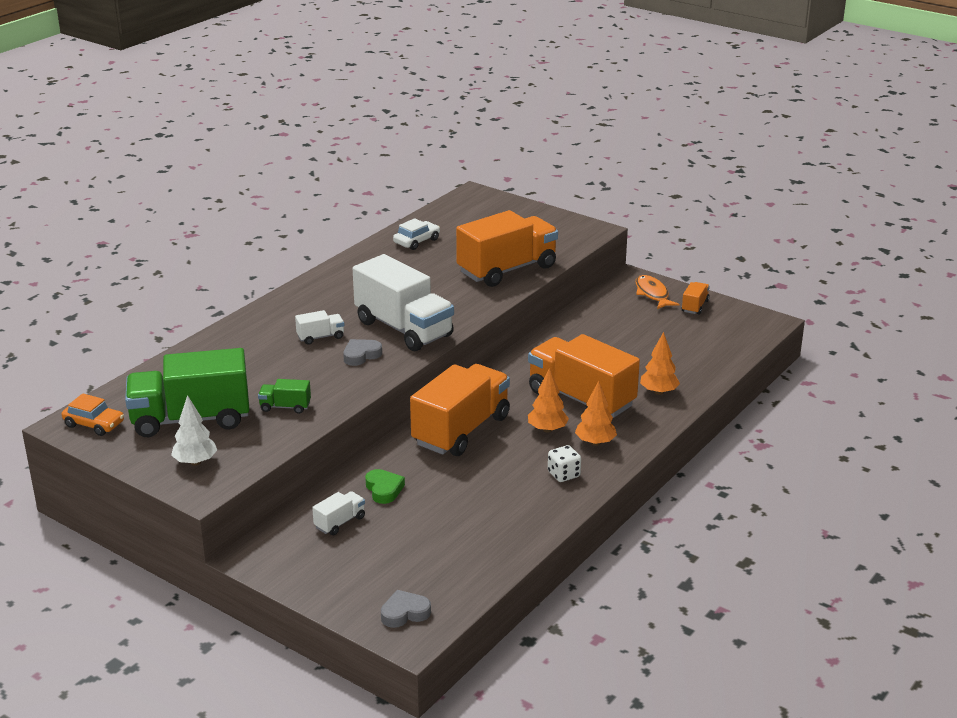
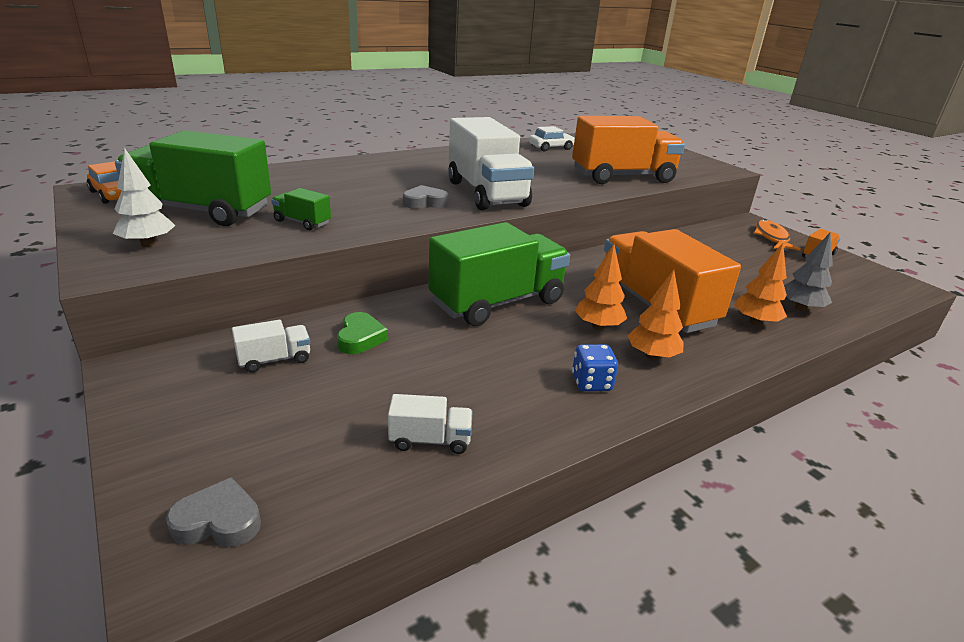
camera: 20 degrees right, 0 degrees up
white truck [295,310,345,345] -> white truck moved to [388,394,473,454]
orange truck [410,364,510,456] -> green truck [429,222,570,326]
white dice [548,445,581,482] -> blue dice [572,344,618,391]
none -> grey tree [784,232,833,311]

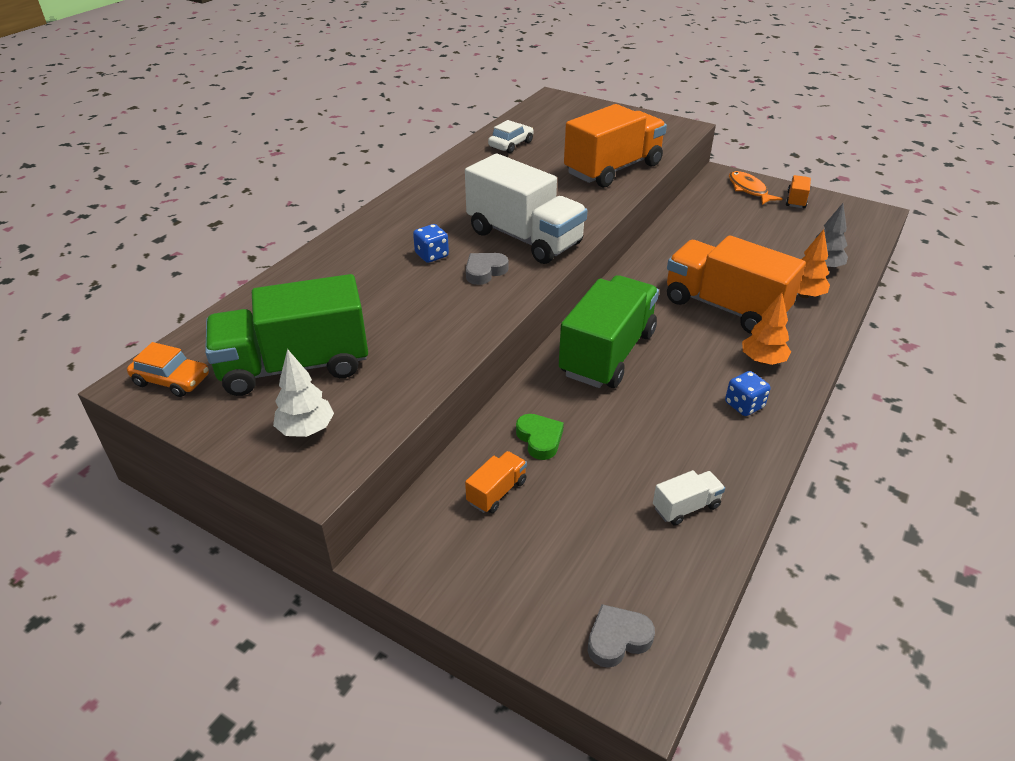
camera: 25 degrees left, 10 degrees up
white truck [232,320,310,373] -> orange truck [465,451,527,513]
green truck [271,188,331,230] -> none
orange tree [575,244,627,330] -> none
none -> blue dice [413,224,449,263]

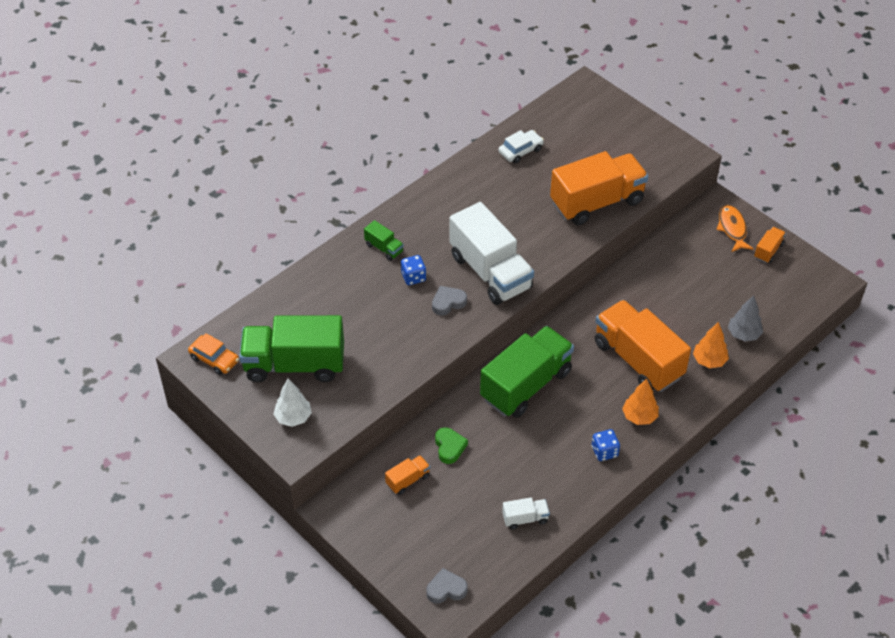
camera: 15 degrees right, 10 degrees up
none -> green truck [364,220,404,261]

